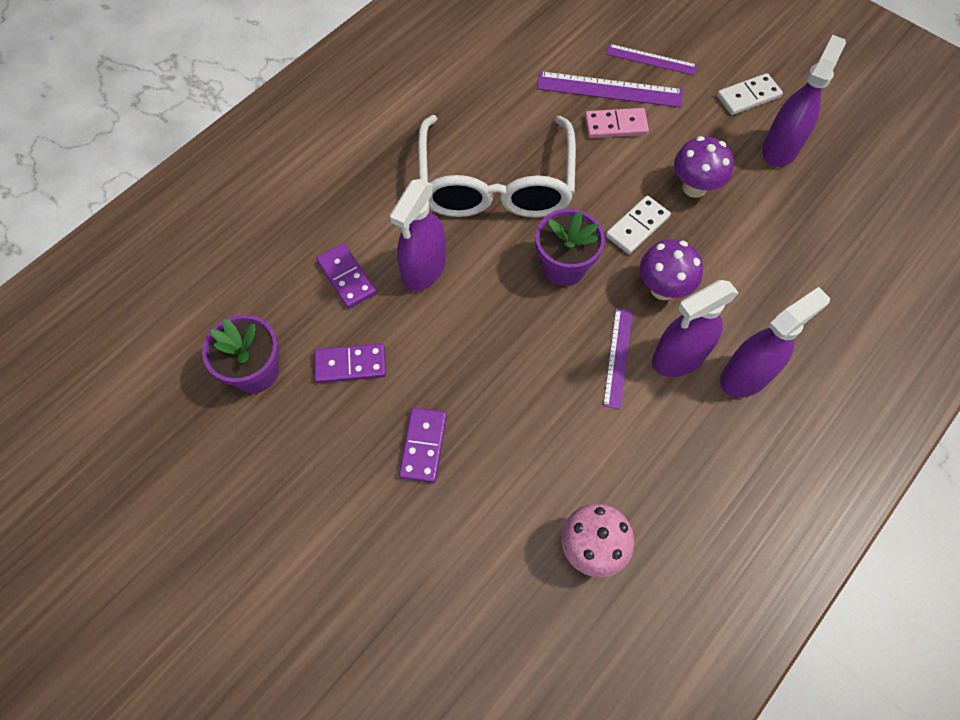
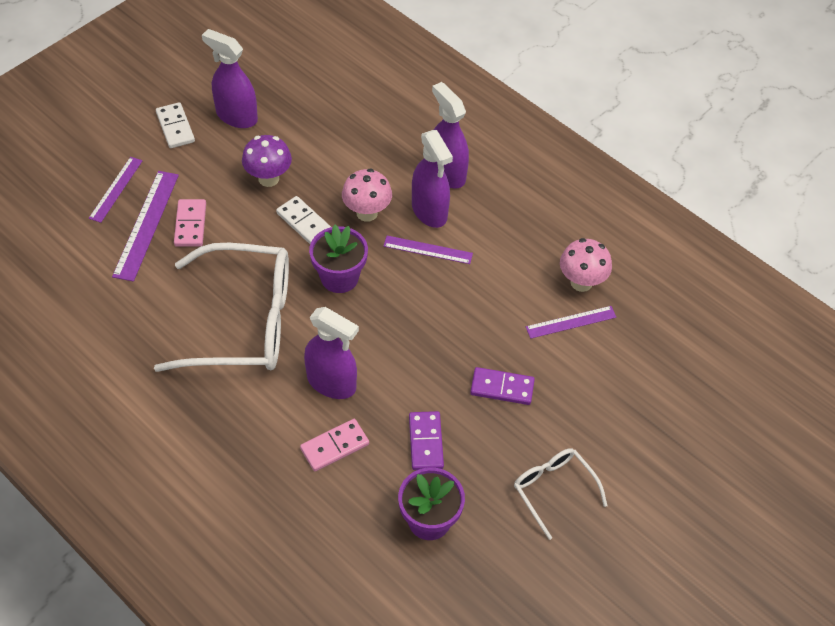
camera: 90 degrees left, 10 degrees down
purple domino [316,243,376,309] -> pink domino [300,419,369,471]
purple mushroom [640,239,703,300] -> pink mushroom [342,169,392,222]
none -> white glasses [514,448,607,540]
none -> purple ruler [526,306,616,339]

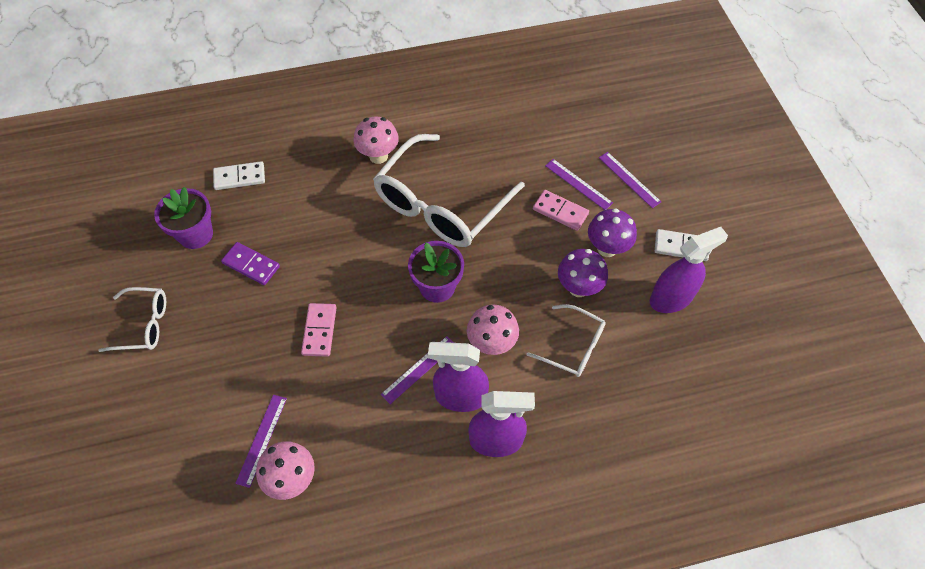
camera: 125 degrees right, 5 degrees up
purple ruler [112,171,179,282] -> purple ruler [545,159,613,210], size x0.64
white domino [276,196,331,244] -> white domino moved to [213,161,265,190]
pink domino [300,419,369,471] -> pink domino moved to [301,303,337,357]
purple spray bottle [304,307,359,399] -> none
purple domino [470,367,535,405] -> none
none -> pink mushroom [354,117,399,164]
none -> white glasses [527,304,606,377]
none -> purple mushroom [588,208,637,257]

